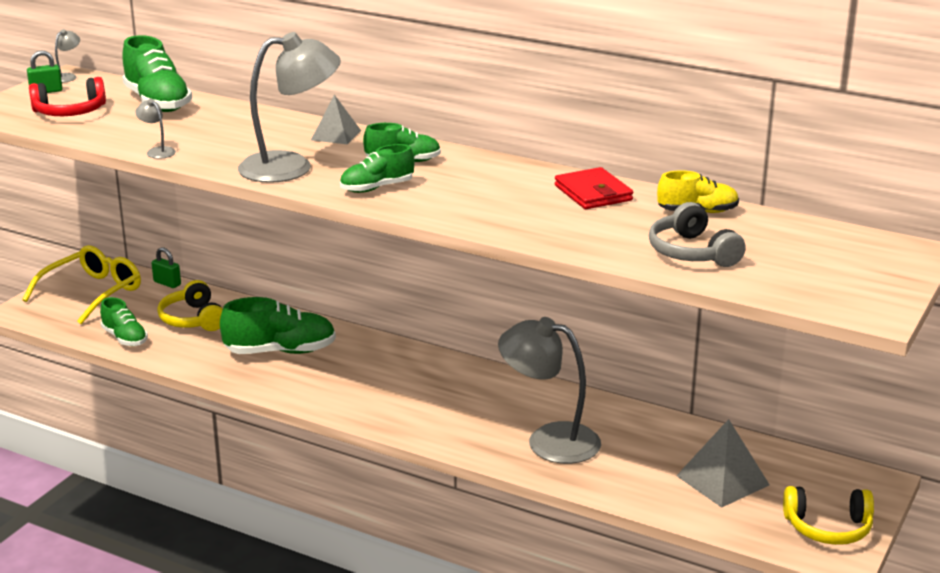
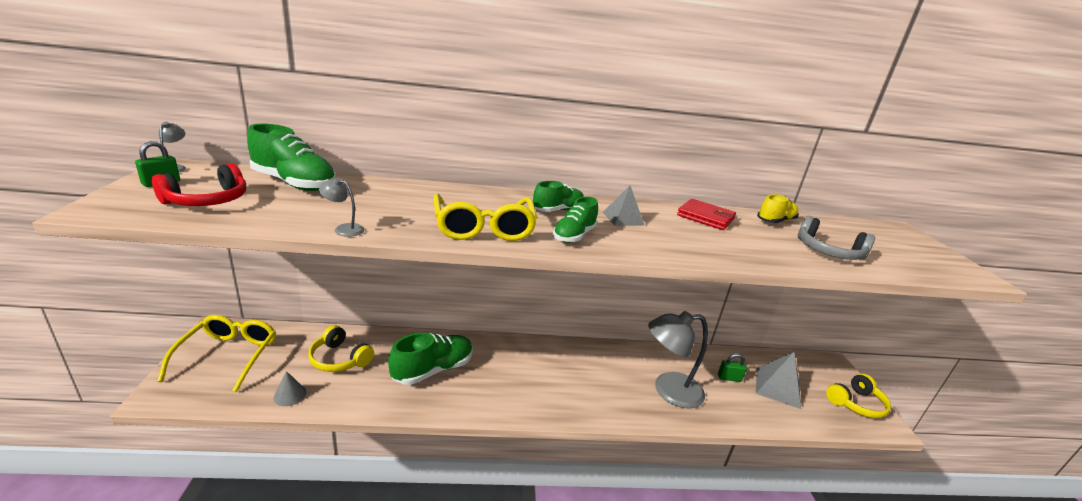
camera: 35 degrees left, 0 degrees up
green shoe [100,297,148,346] -> grey cone [273,371,306,406]
green padlock [152,247,181,288] -> green padlock moved to [718,353,747,382]
grey lamp [238,32,341,183] -> yellow glasses [433,194,537,241]
grey pyramid [311,95,361,144] -> grey pyramid moved to [603,186,645,226]

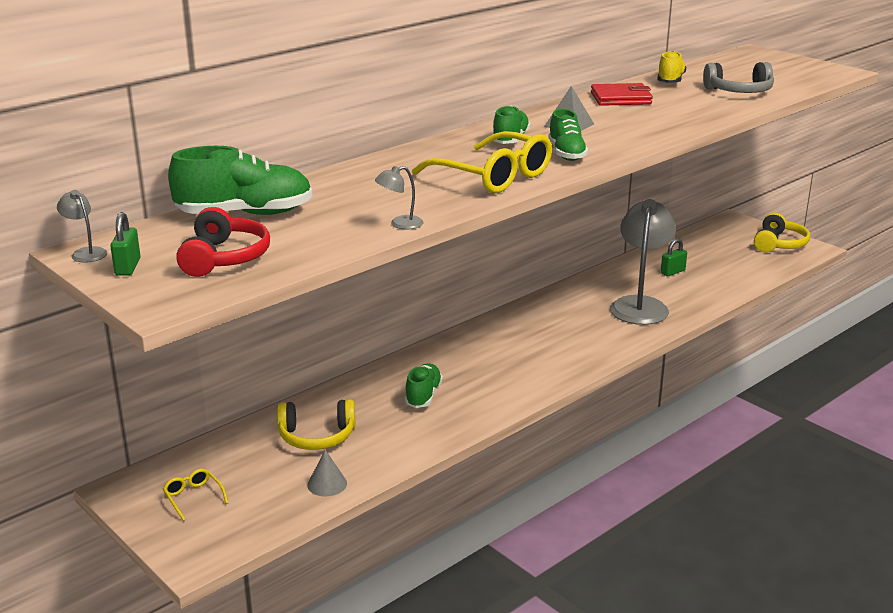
camera: 35 degrees left, 0 degrees up
yellow glasses [157,315,276,392] -> yellow glasses [163,469,228,521], size x0.45
green shoe [388,333,473,385] -> green shoe [405,364,443,408], size x0.61
grey lamp [648,311,708,408] -> grey lamp turned 150 degrees clockwise [610,199,676,325]
grey pyramid [756,352,801,409] -> none

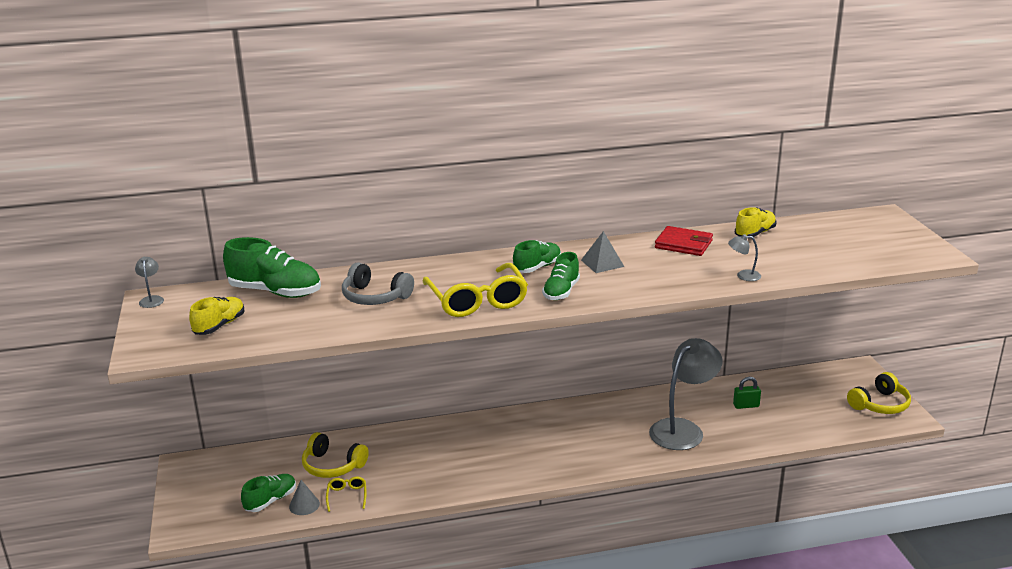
camera: 30 degrees right, 0 degrees up
green padlock [110,212,141,276] -> none
yellow glasses [163,469,228,521] -> yellow glasses moved to [326,477,367,512]
red headphones [176,207,270,277] -> yellow shoe [189,297,245,335]
grey lamp [375,166,424,229] -> grey lamp moved to [728,234,761,281]
green shoe [405,364,443,408] -> green shoe moved to [241,474,296,512]
grey headphones [703,62,774,93] -> grey headphones moved to [342,262,414,305]

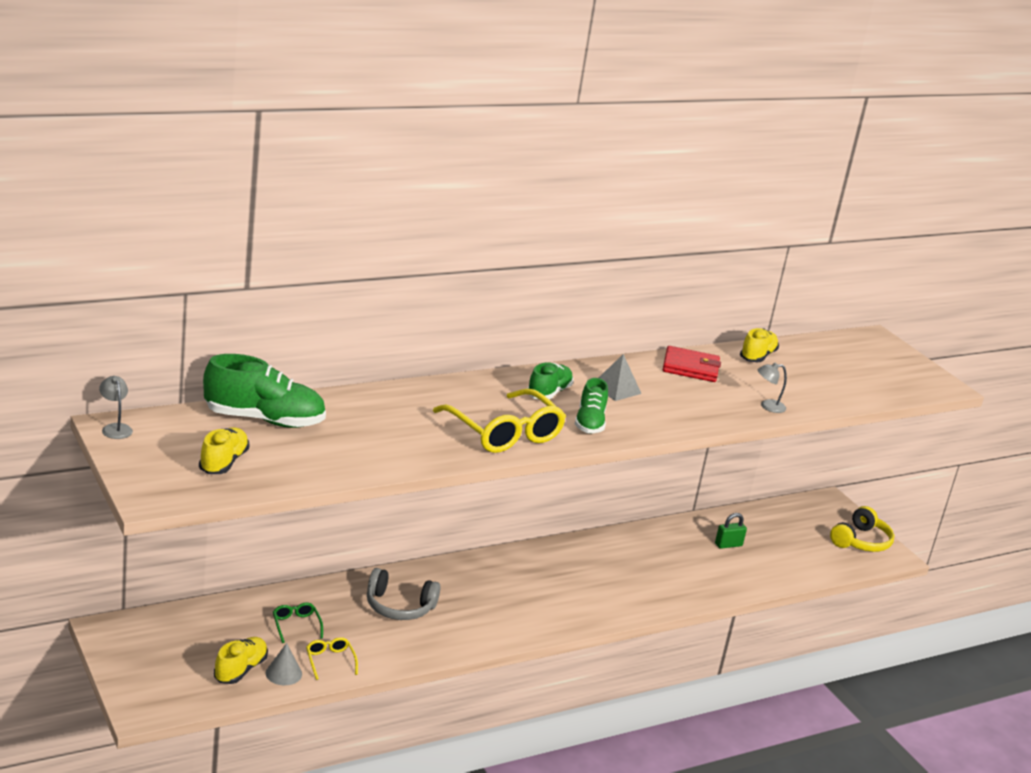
camera: 20 degrees left, 0 degrees up
green shoe [241,474,296,512] -> yellow shoe [214,637,268,684]
yellow headphones [302,432,369,478] -> green glasses [273,603,323,643]
grey headphones [342,262,414,305] -> grey headphones moved to [367,568,441,620]
grey lamp [649,338,722,450] -> none

